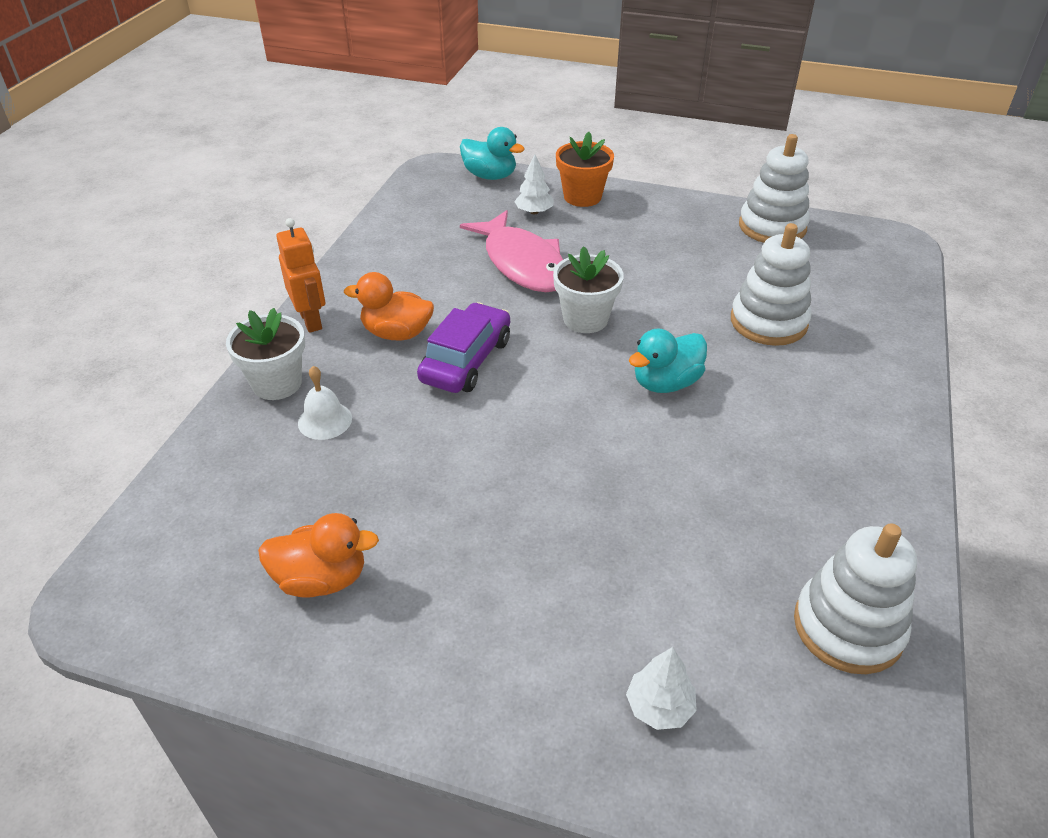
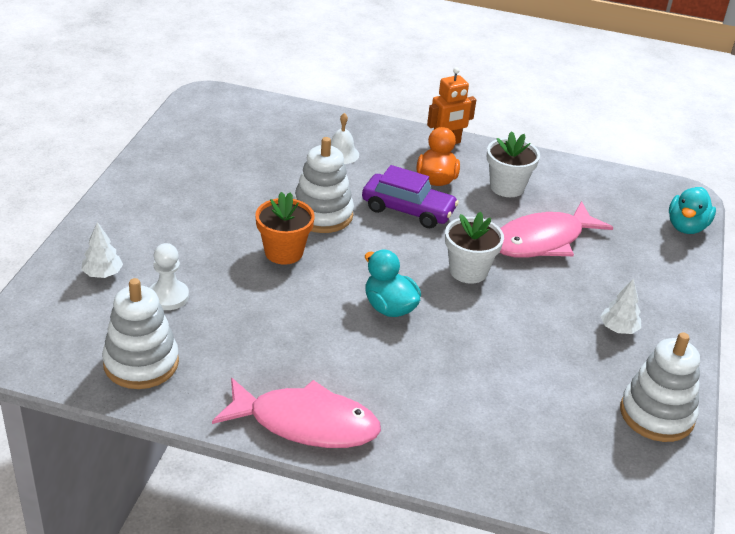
camera: 85 degrees right, 5 degrees down
white flower pot [226,308,305,400] -> white flower pot moved to [487,131,540,197]
orange duck [258,513,379,598] -> none
white tree [514,154,553,214] -> white tree moved to [600,278,641,334]
orange flower pot [556,132,614,207] -> orange flower pot moved to [255,192,315,265]
white stacking toy [731,223,812,346] -> white stacking toy moved to [293,137,354,233]
none -> white pawn [150,243,189,310]
none -> pink fish [212,378,381,448]

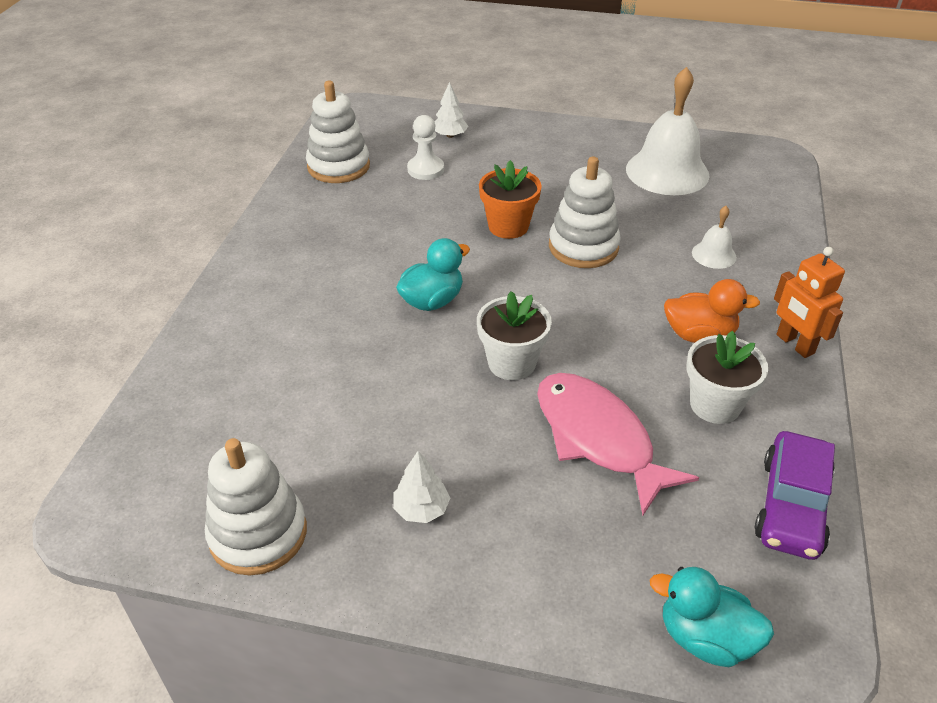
camera: 90 degrees right, 5 degrees up
pink fish [212,378,381,448] -> none
purple car [362,165,459,228] -> purple car moved to [755,431,835,560]
none -> white bell [626,67,709,195]

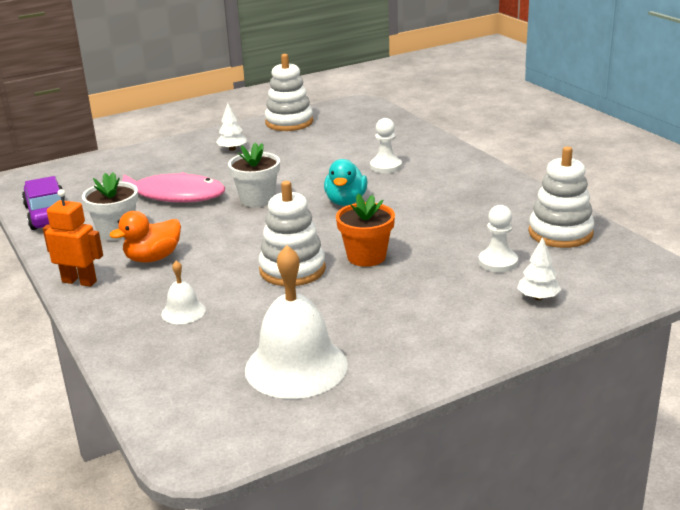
camera: 140 degrees right, 15 degrees down
turquoise duck [650,567,774,667] -> none
none -> white pawn [370,118,402,173]

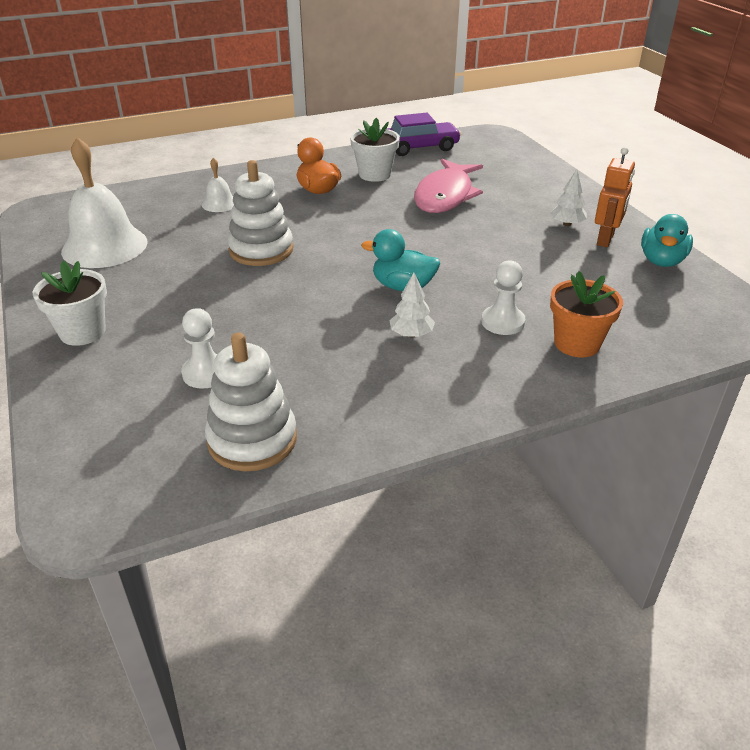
camera: 95 degrees right, 10 degrees up
orange robot [43,189,103,287] -> orange robot moved to [595,147,635,247]
white flower pot [228,142,280,207] -> white flower pot moved to [33,261,107,346]
white stacking toy [265,54,313,131] -> turquoise duck [641,214,693,267]
orange flower pot [336,194,395,267] -> orange flower pot moved to [550,271,623,357]
white tree [517,237,561,300] -> white tree moved to [389,273,435,337]

